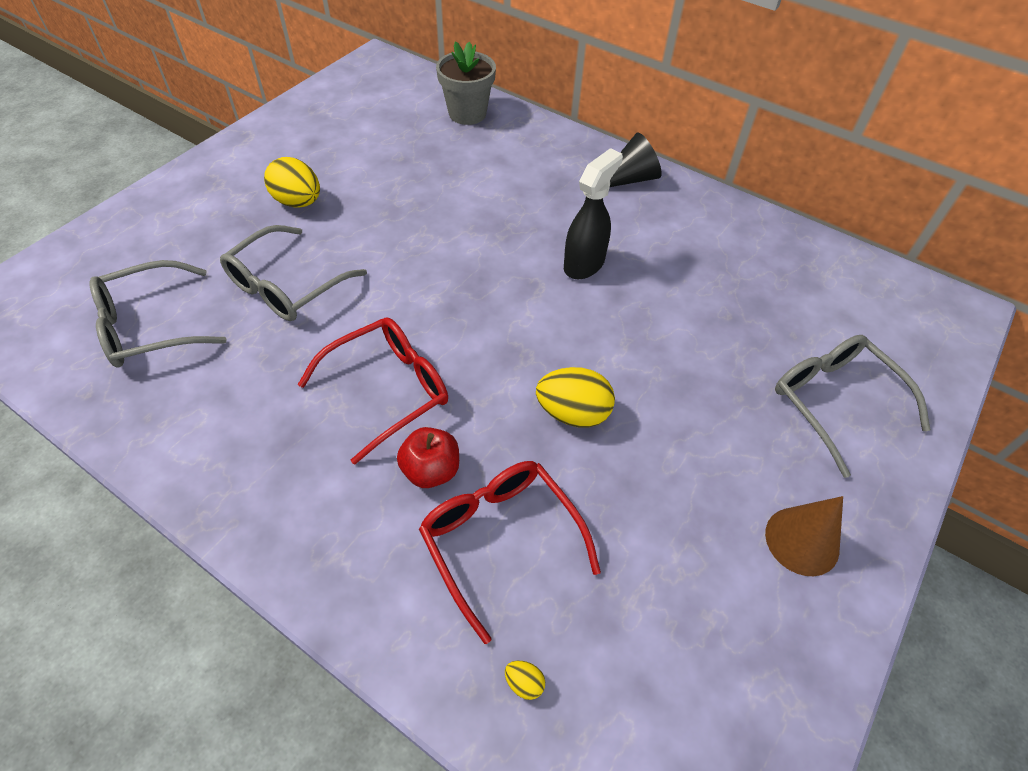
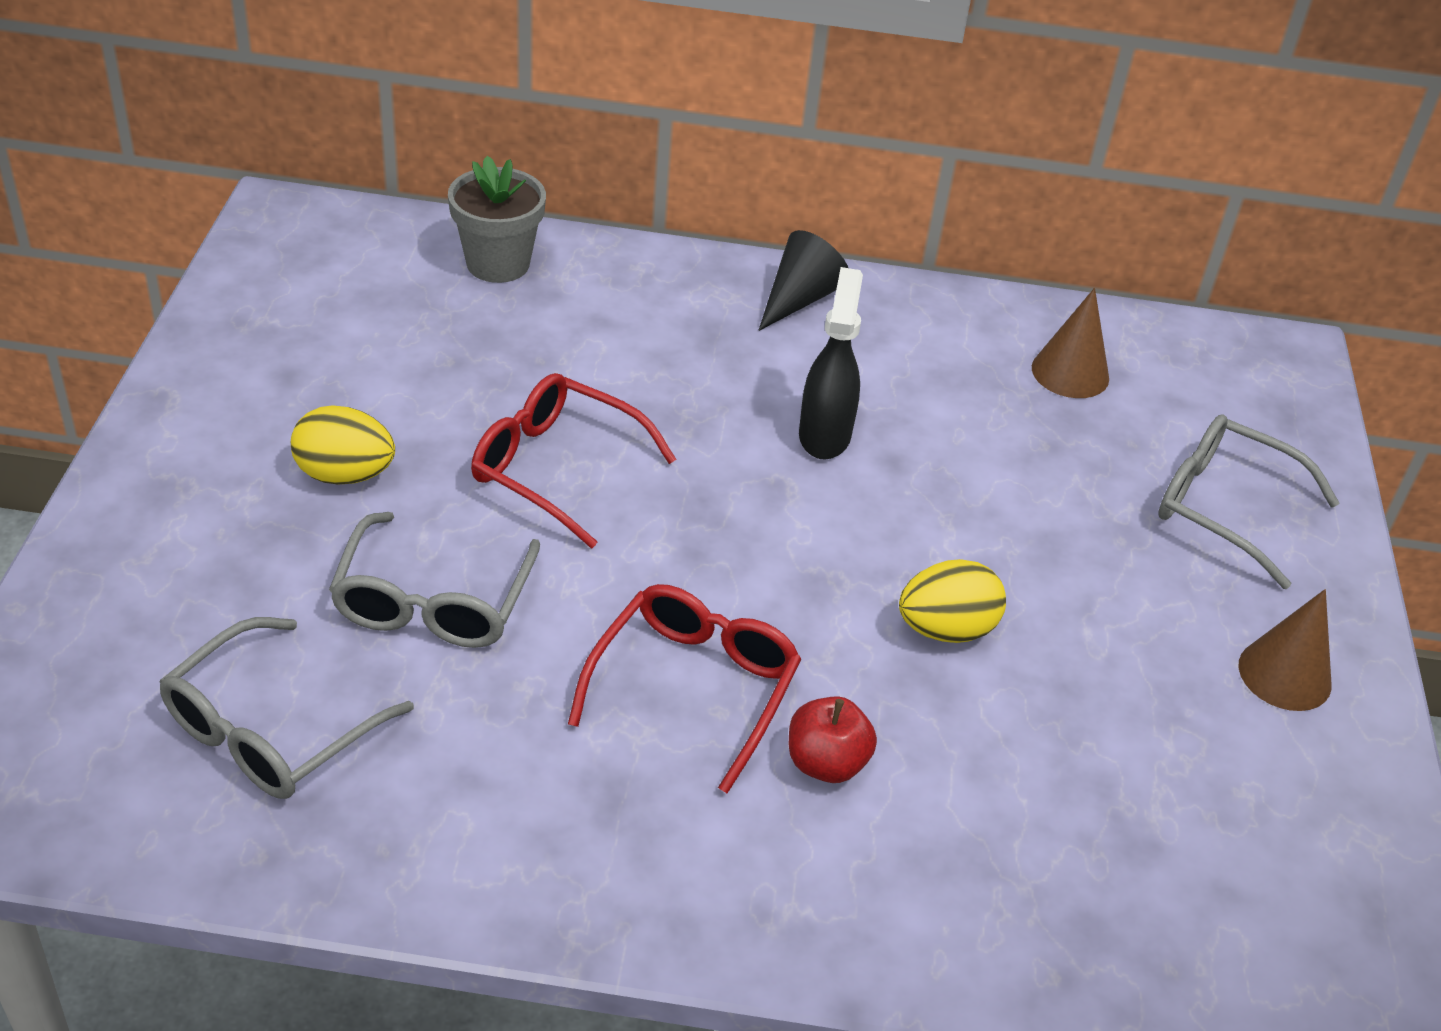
camera: 30 degrees left, 10 degrees down
red glasses [419,461,601,644] -> red glasses moved to [471,373,676,548]
yellow egg [505,661,545,700] -> none
none -> brown cone [1032,288,1109,398]

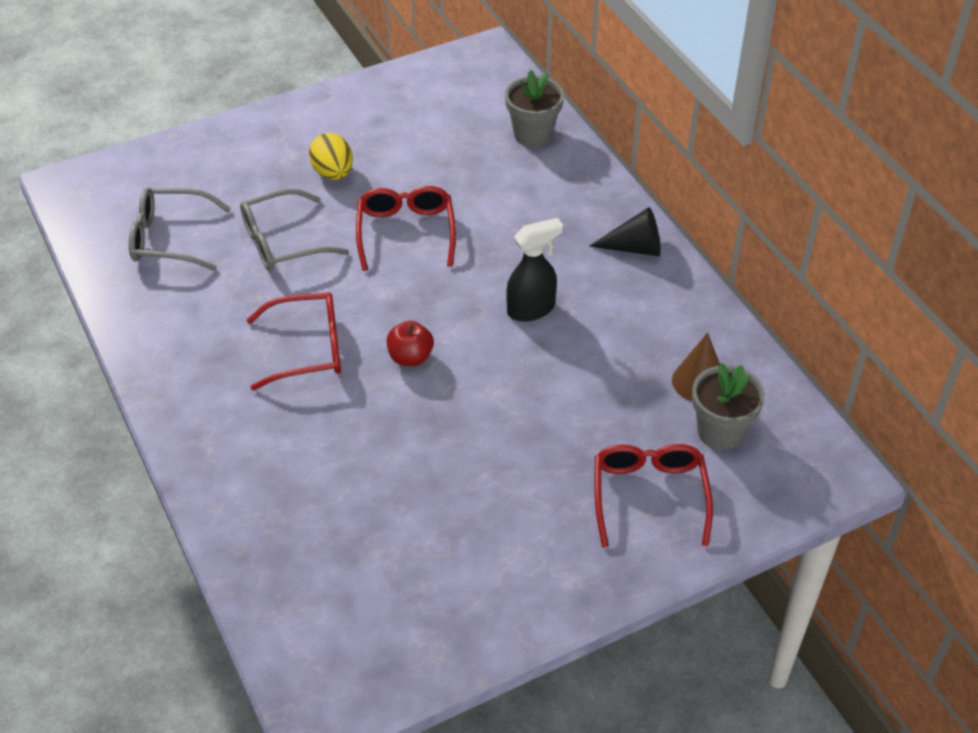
camera: 60 degrees right, 5 degrees up
red apple [789,696,877,783] -> red apple moved to [387,321,434,366]
yellow egg [899,559,1006,643] -> none
grey glasses [1158,414,1339,589] -> red glasses [595,444,713,548]
brown cone [1239,589,1332,711] -> none
none -> grey flower pot [692,363,765,450]

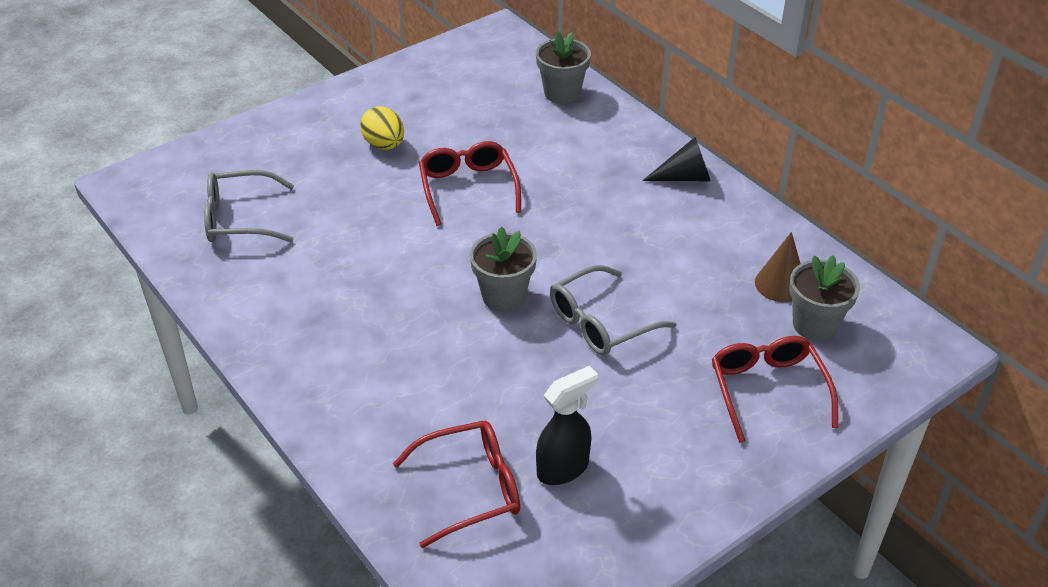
camera: 10 degrees left, 5 degrees down
grey glasses [240,189,349,271] -> grey glasses moved to [550,265,676,355]
red glasses [246,292,341,390] -> red glasses moved to [393,421,520,548]
red apple [387,321,434,366] -> grey flower pot [470,226,537,312]
black spray bottle [506,218,563,322] -> black spray bottle moved to [536,366,598,485]

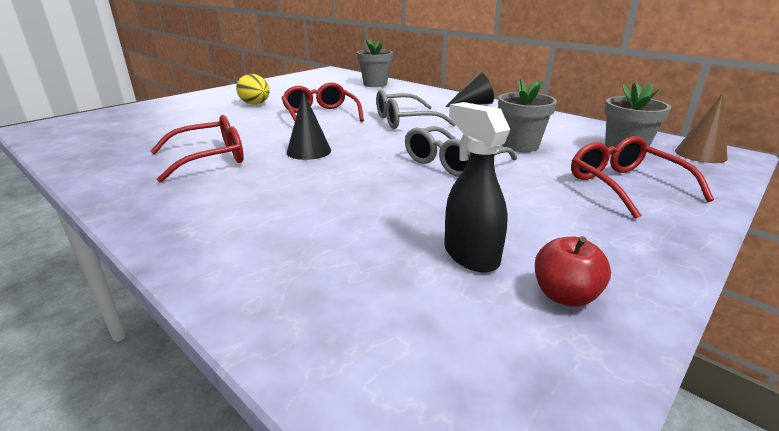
camera: 10 degrees left, 15 degrees down
grey glasses [204,170,294,242] -> grey glasses moved to [376,89,456,129]
red glasses [393,421,520,548] -> red glasses moved to [150,115,244,183]
grey flower pot [470,226,537,312] -> grey flower pot moved to [498,78,557,152]
black spray bottle [536,366,598,485] -> black spray bottle turned 75 degrees counterclockwise [444,102,510,273]
brown cone [755,232,801,302] -> brown cone moved to [675,93,728,163]
none -> black cone [287,91,331,160]
none -> red apple [535,236,611,307]

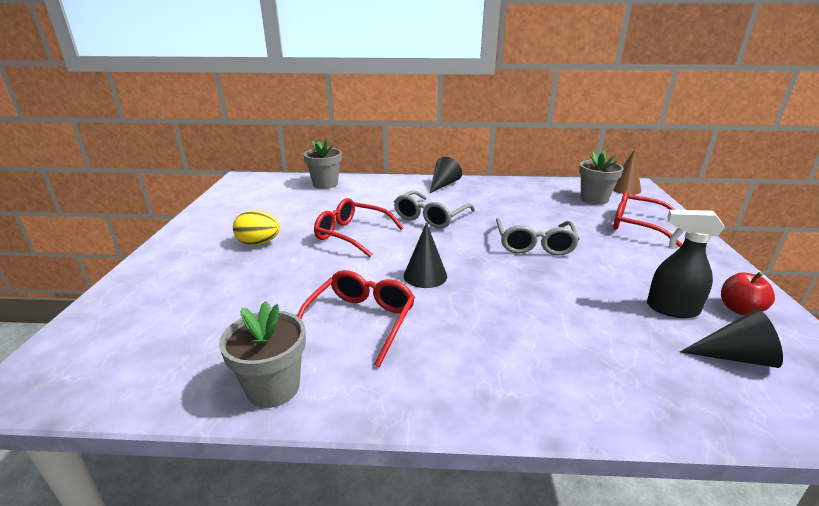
camera: 40 degrees left, 0 degrees up
grey flower pot [498,78,557,152] -> grey flower pot moved to [219,301,306,408]
none -> black cone [680,309,783,368]

